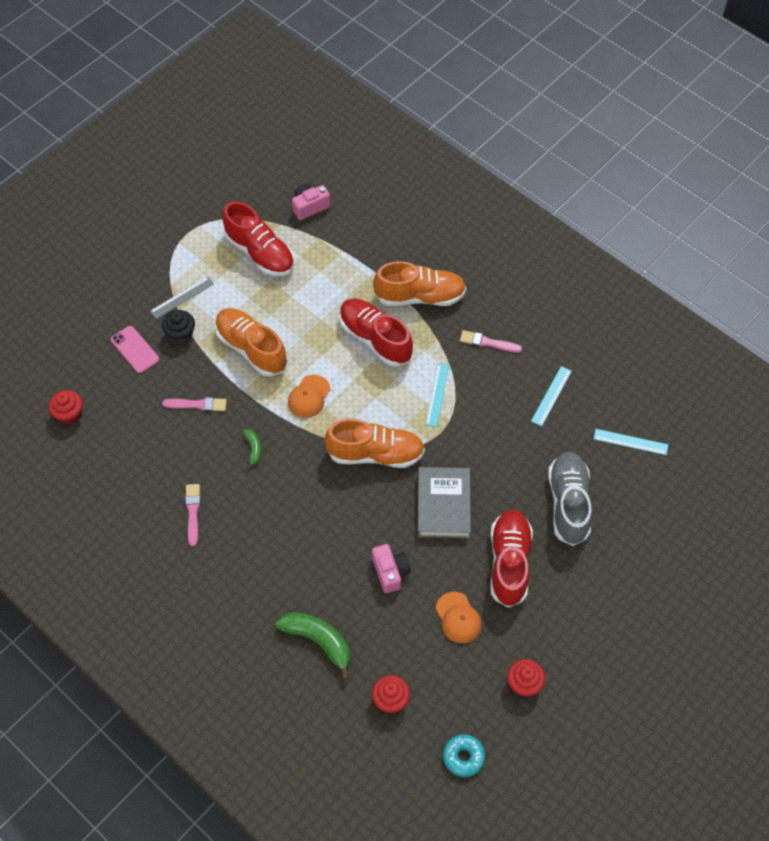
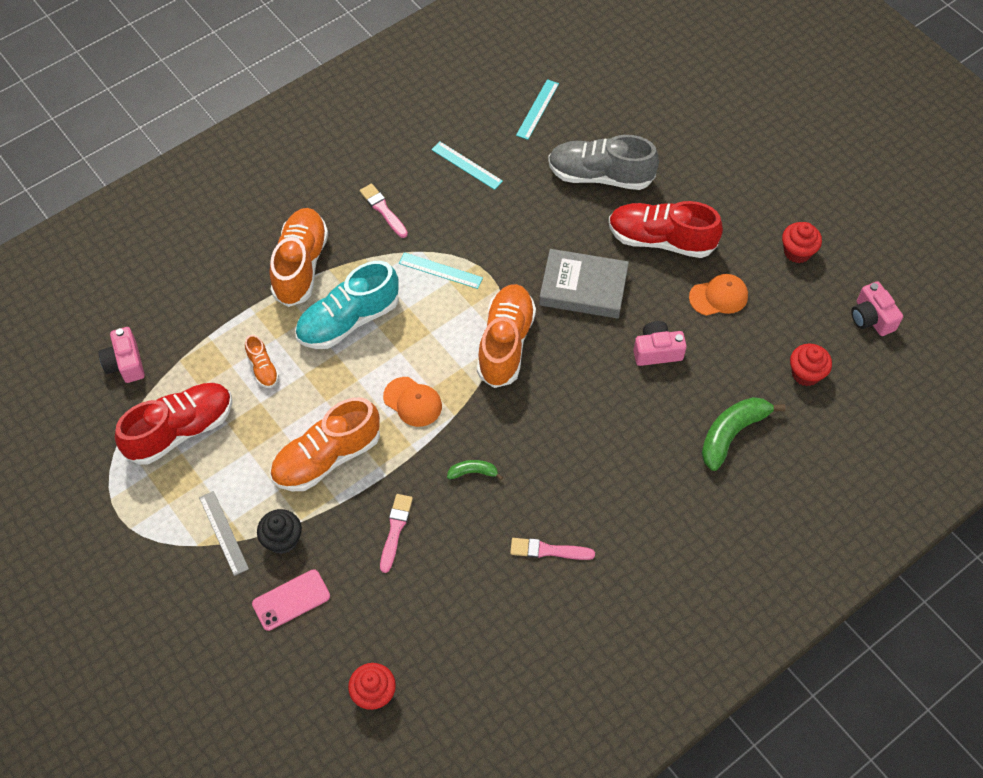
camera: 80 degrees left, 0 degrees up
red shoe [339,298,413,367] -> turquoise shoe [295,261,399,349]
turquoise donut [443,734,485,777] -> pink camera [851,281,903,336]
pink brush [460,330,522,353] -> pink brush turned 120 degrees clockwise [360,183,408,238]
none -> orange shoe [245,335,279,388]

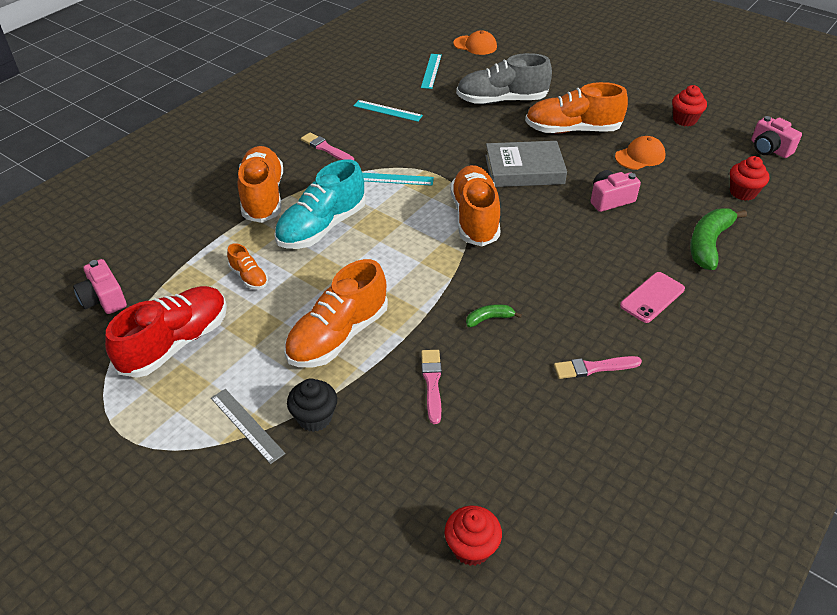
camera: 15 degrees left, 15 degrees down
pink phone [252,569,330,631] -> pink phone moved to [620,272,685,323]
orange cap [383,377,442,427] -> orange cap moved to [453,30,497,55]
red shoe [609,201,723,258] -> orange shoe [525,82,628,133]

